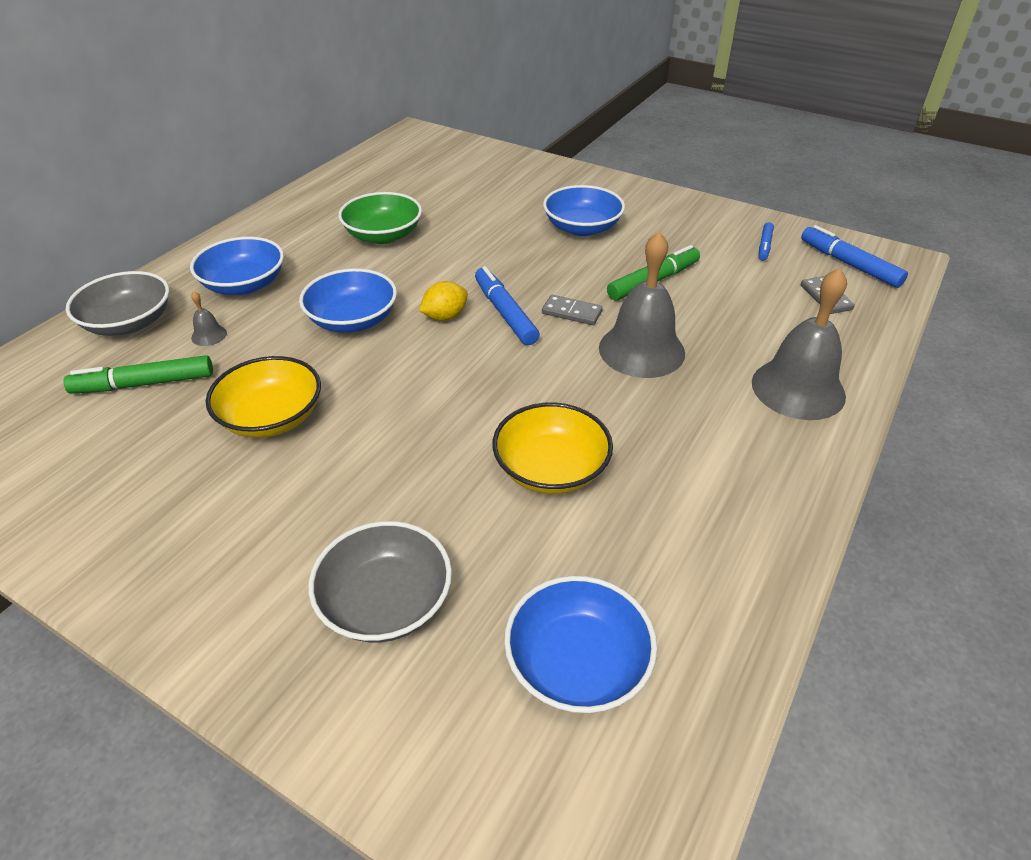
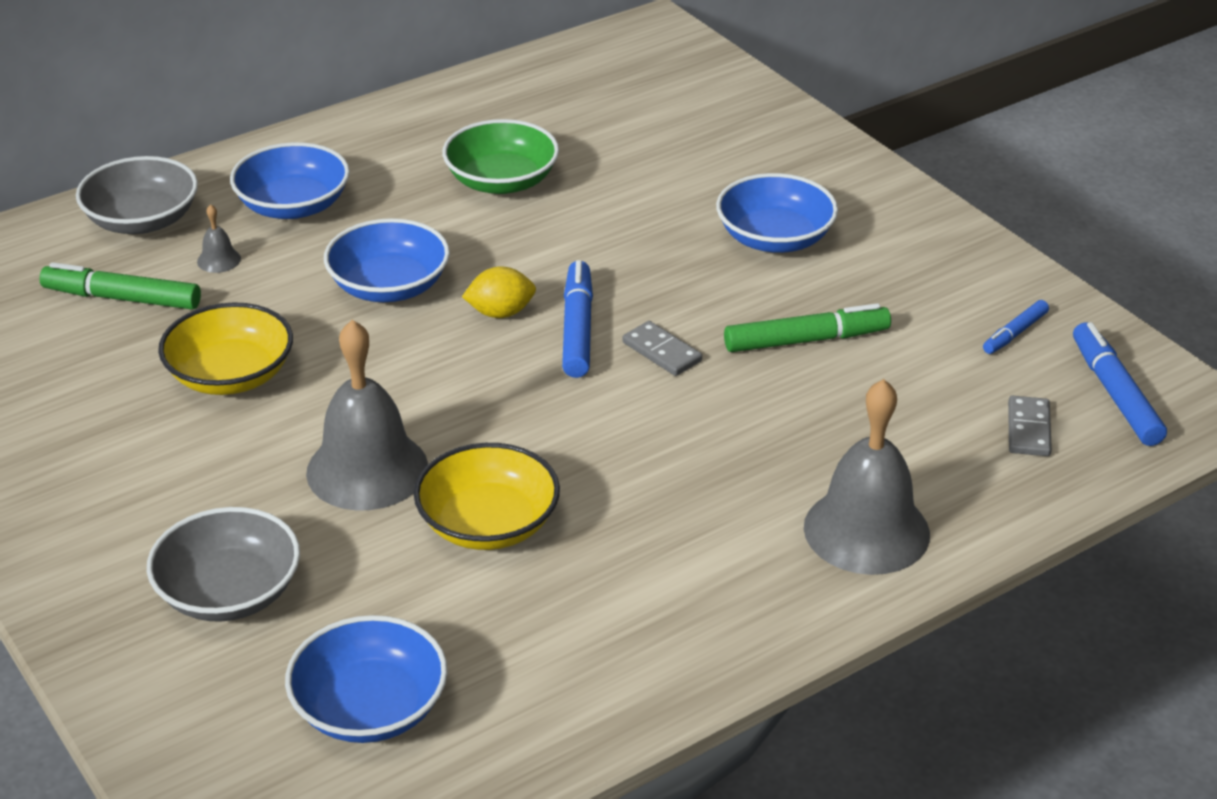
camera: 25 degrees right, 5 degrees down
grey bell [599,231,685,378] -> grey bell moved to [306,320,428,511]

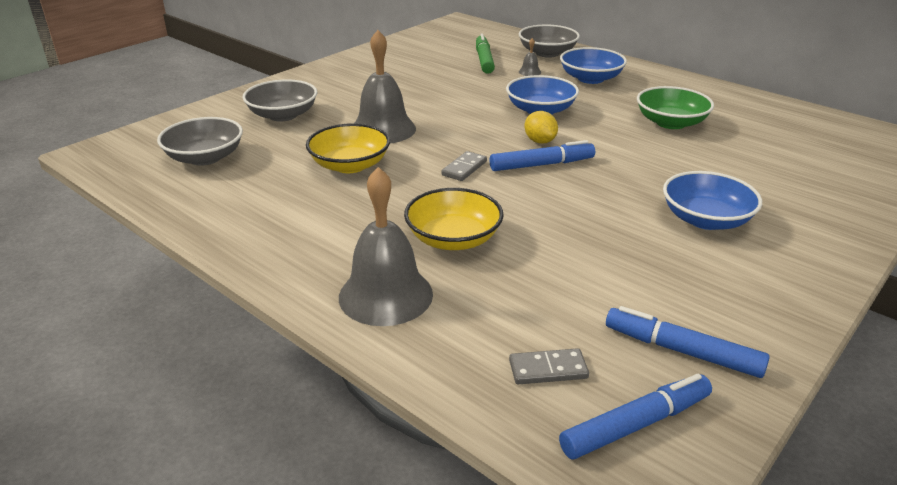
camera: 75 degrees right, 5 degrees down
yellow bowl [158,302,293,395] -> yellow bowl moved to [404,188,504,250]
blue bowl [285,615,448,743] -> grey bowl [157,117,243,166]
grey domino [623,321,702,376] -> grey domino moved to [441,151,487,181]
green marker [724,303,891,352] -> none
blue marker [983,300,1049,354] -> blue marker [606,306,770,378], size x1.72

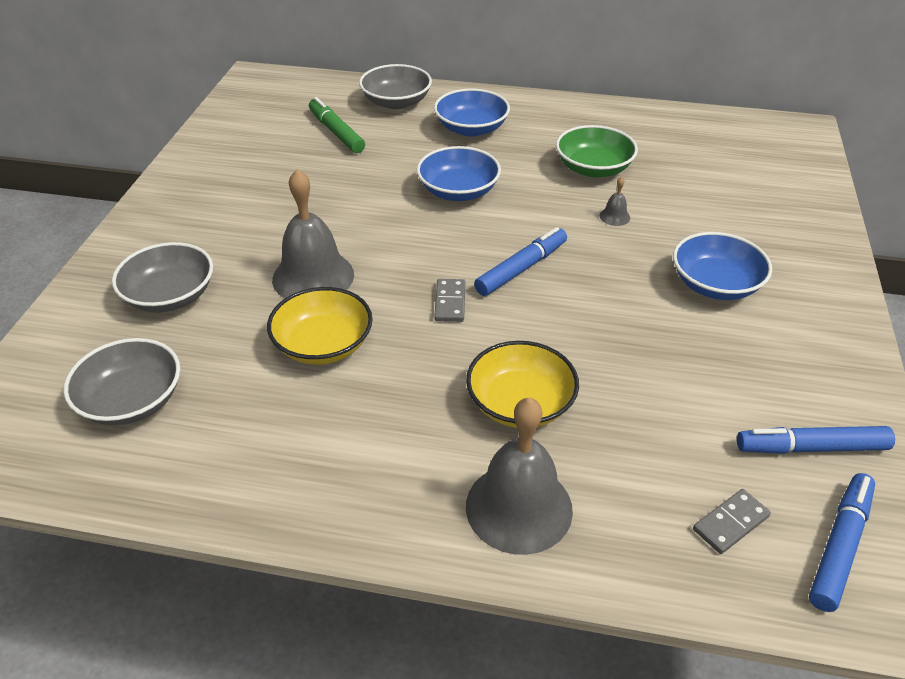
camera: 30 degrees left, 10 degrees up
grey bell [519,38,541,76] -> grey bell moved to [600,177,630,226]
yellow lemon [524,111,558,144] -> none

